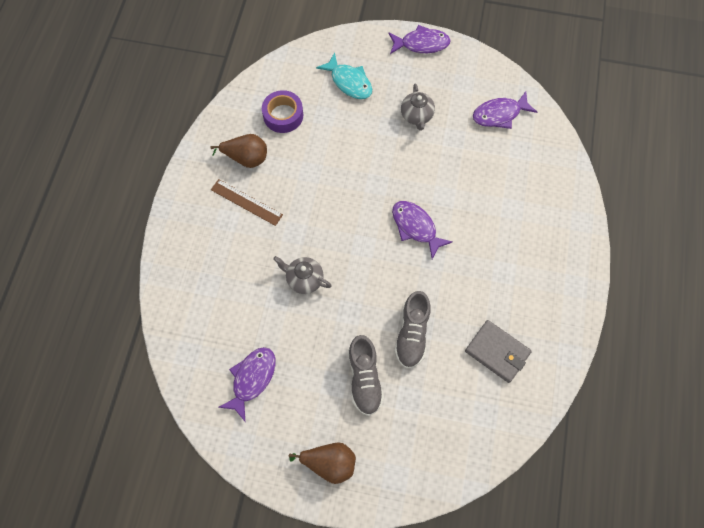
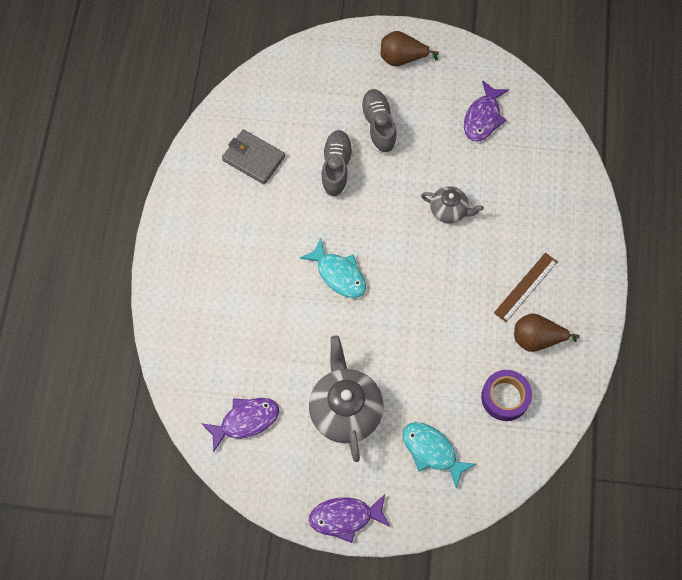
camera: 175 degrees right, 0 degrees up
brown ruler [211,179,283,226] -> brown ruler turned 75 degrees counterclockwise [494,253,558,322]
purple fish [392,201,453,259] -> turquoise fish [300,238,366,298]
grey teapot [401,84,435,131] -> grey teapot [309,336,384,462], size x1.81

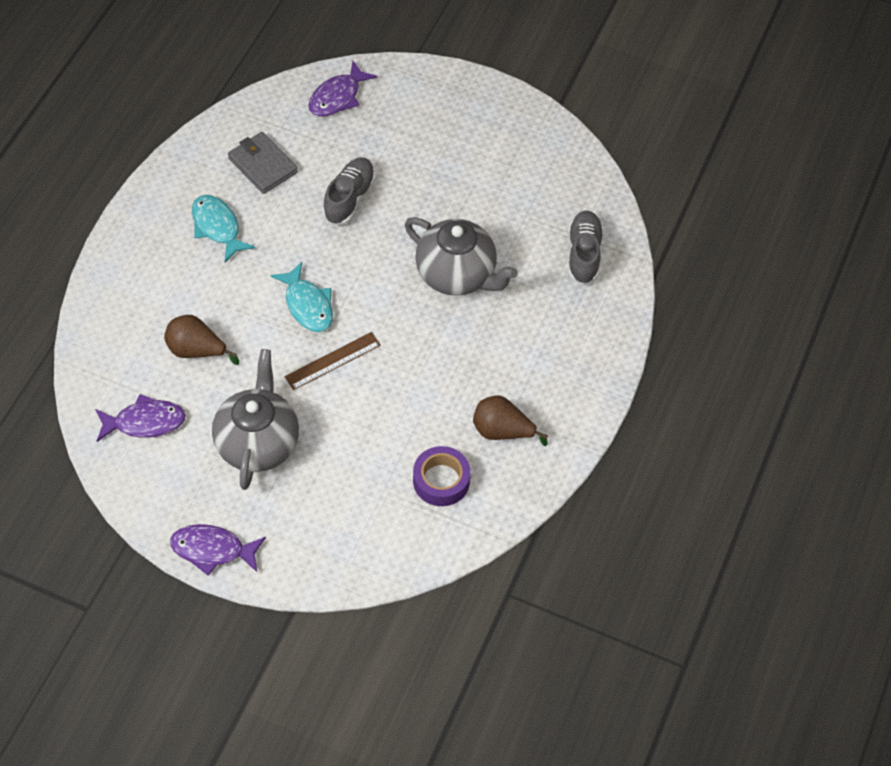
camera: 15 degrees right, 10 degrees down
grey shoe [360,89,397,154] -> grey shoe moved to [568,211,604,285]
brown pear [380,31,439,66] -> brown pear moved to [164,315,239,365]
turquoise fish [403,422,476,489] -> turquoise fish moved to [192,195,255,262]
grey teapot [421,186,484,223] -> grey teapot [405,217,518,296], size x1.81
purple fish [464,80,509,141] -> purple fish moved to [308,61,377,116]
brown ruler [494,253,558,322] -> brown ruler moved to [284,332,381,390]

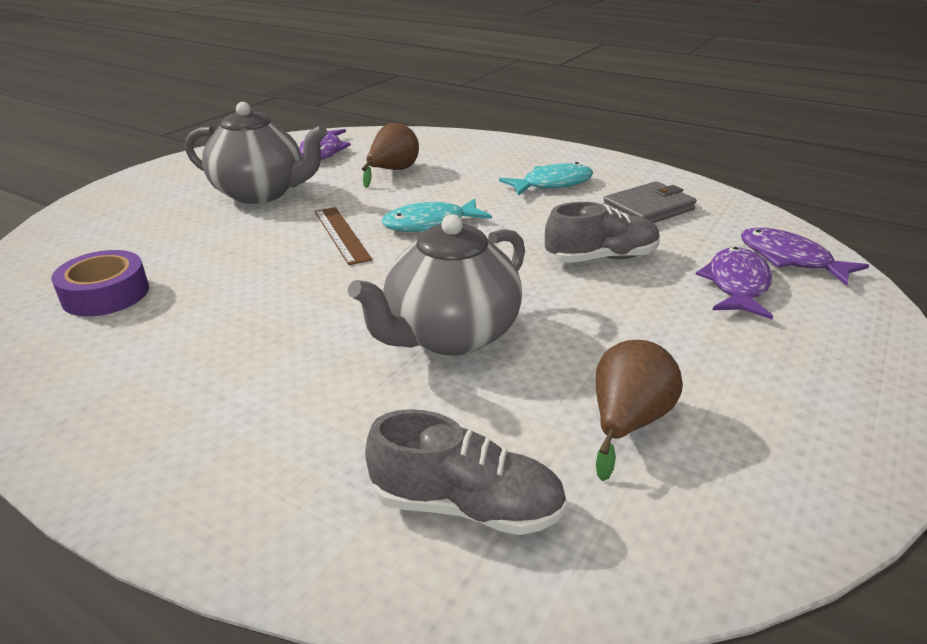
camera: 100 degrees right, 25 degrees down
purple fish [170,524,266,576] -> purple fish moved to [696,247,773,319]
grey shoe [323,157,375,225] -> grey shoe turned 45 degrees counterclockwise [545,202,660,263]
brown pear [473,396,548,446] -> brown pear moved to [596,340,683,481]

